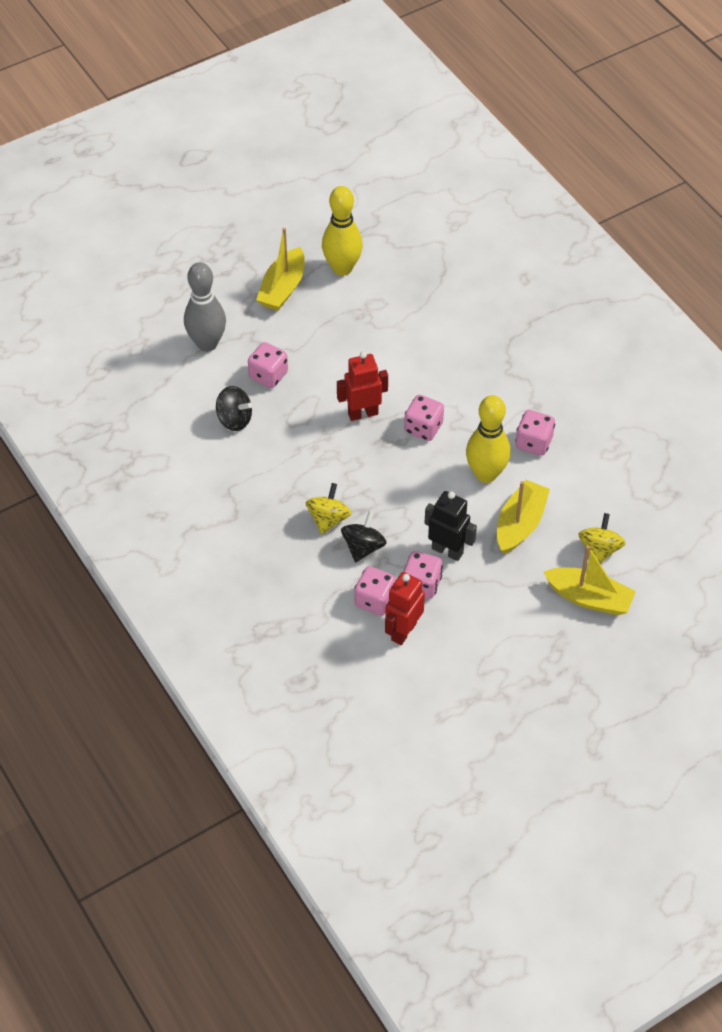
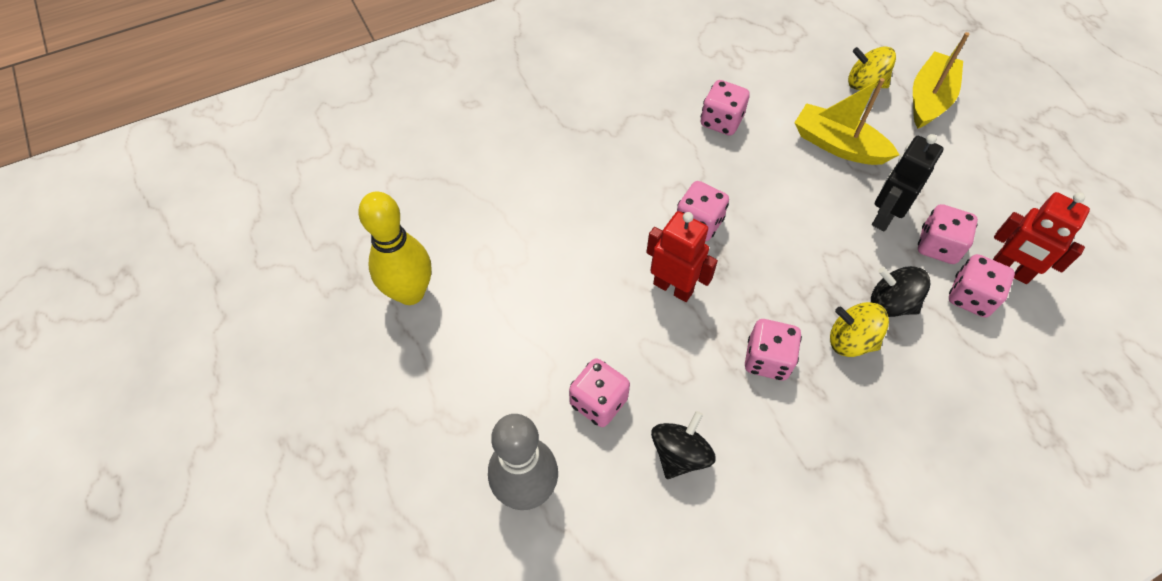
camera: 85 degrees left, 5 degrees up
yellow boat [256,228,305,311] -> none
red robot [337,352,388,421] -> red robot turned 135 degrees clockwise [646,211,718,302]
yellow bowling pin [466,395,510,483] -> none
none -> pink dice [745,319,802,380]

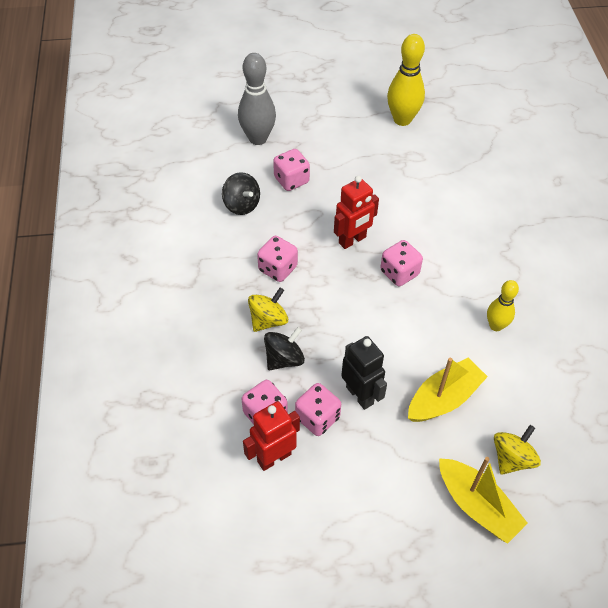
camera: 110 degrees right, 5 degrees down
pink dice [701,80,750,135] -> yellow bowling pin [487,280,519,331]

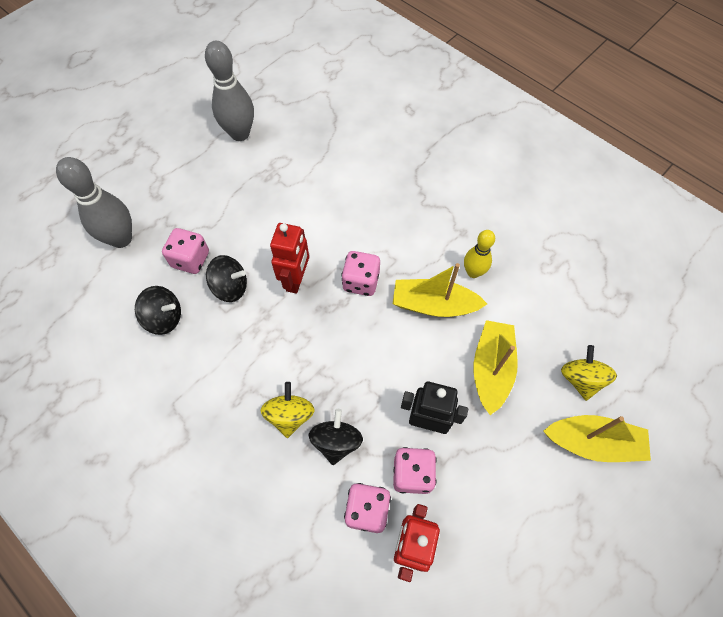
camera: 40 degrees left, 10 degrees up
pink dice [257,236,298,282] -> none
yellow bowling pin [387,34,425,126] -> grey bowling pin [205,41,254,141]
none -> black spinning top [206,255,247,302]
none -> yellow boat [393,263,487,317]

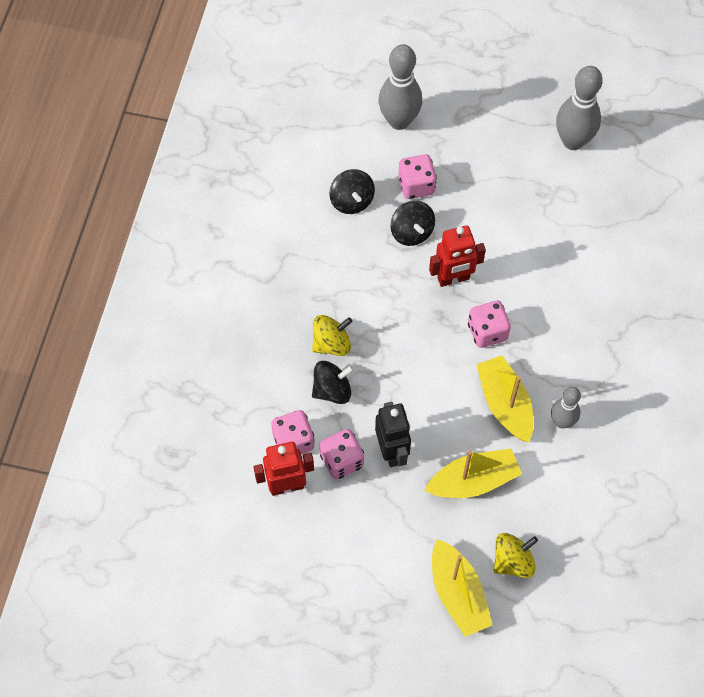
camera: 60 degrees right, 0 degrees up
yellow bowling pin [464,230,495,278] -> grey bowling pin [551,387,581,429]

